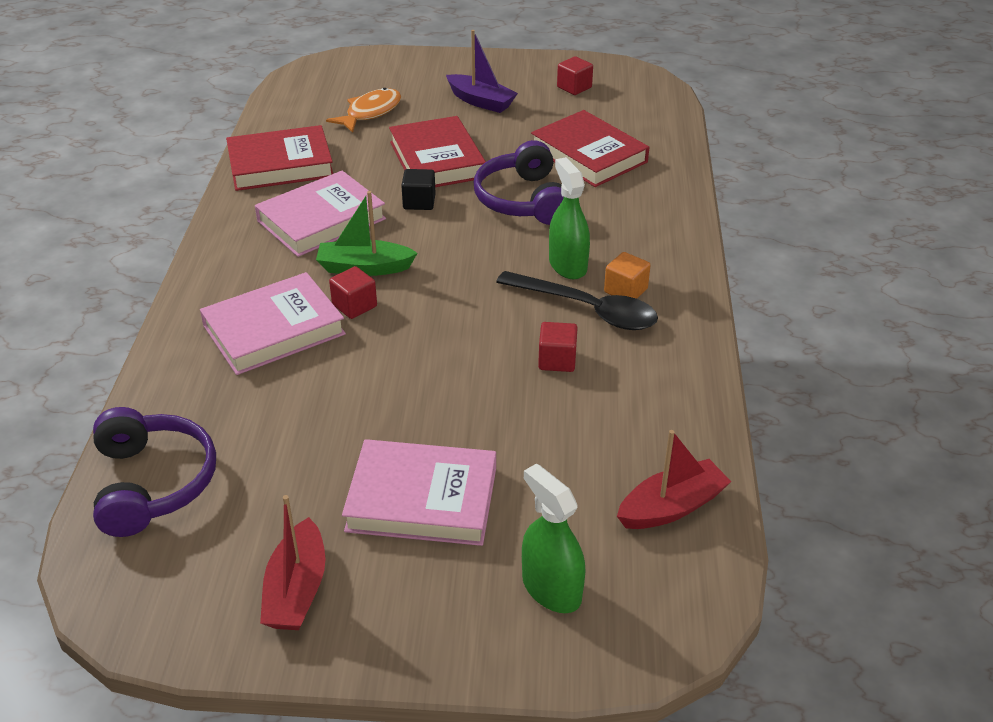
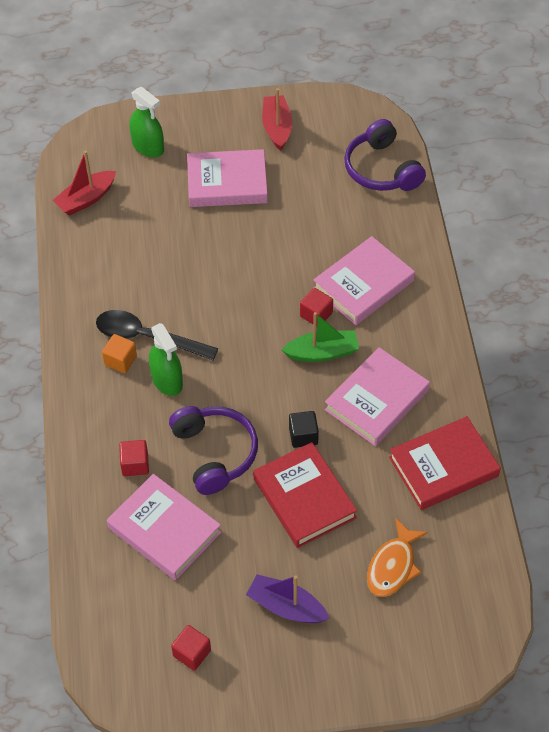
camera: 170 degrees right, 15 degrees up
red book [531,110,649,187] -> pink book [107,474,221,580]
red cube [538,322,578,372] -> red cube moved to [119,440,149,476]

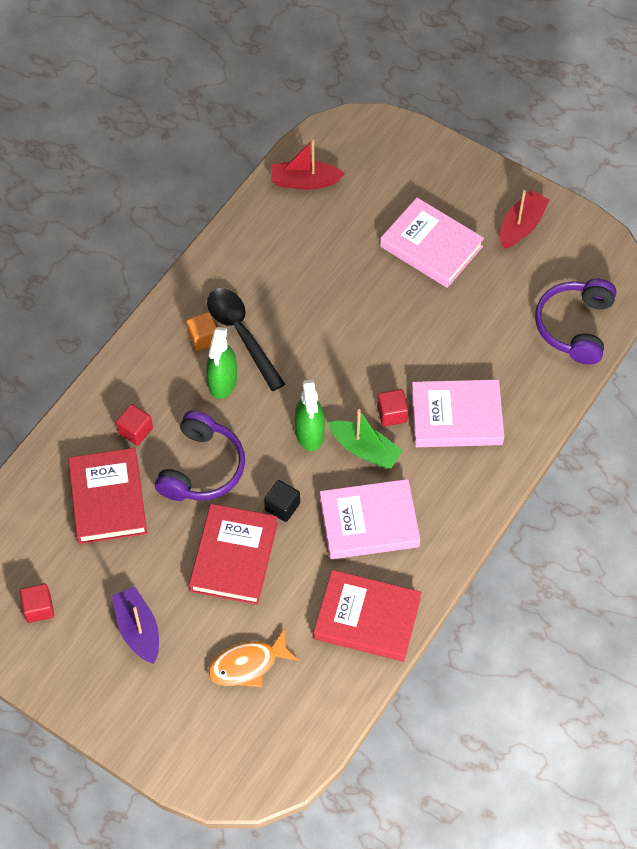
camera: 40 degrees right, 5 degrees up
pink book [107,474,221,580] -> red book [68,448,147,544]
green spray bottle [129,86,164,158] -> green spray bottle moved to [295,380,325,451]

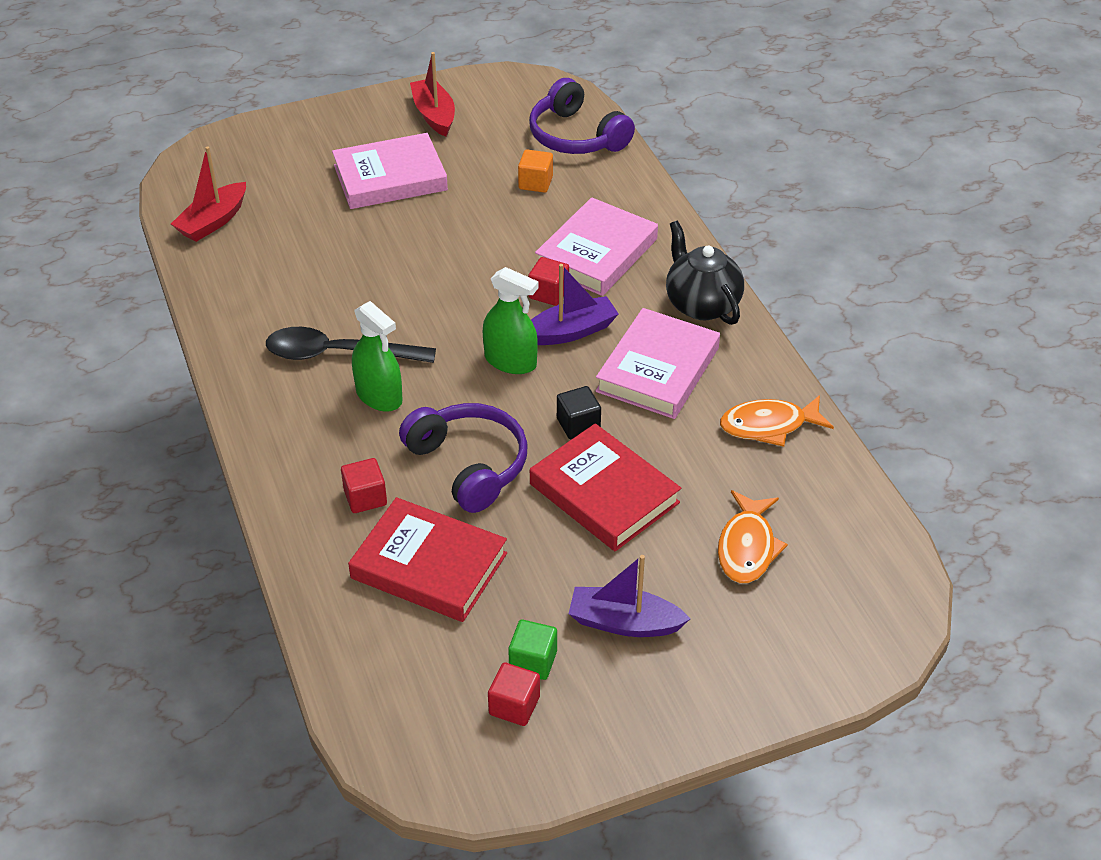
camera: 55 degrees left, 15 degrees down
orange cube [186,312,217,351] -> orange cube moved to [518,150,553,193]
red book [314,570,422,662] -> orange fish [720,395,834,447]
green boat [328,409,403,469] -> purple boat [531,264,619,345]
none -> green cube [508,620,557,680]
none -> black teapot [666,220,744,325]

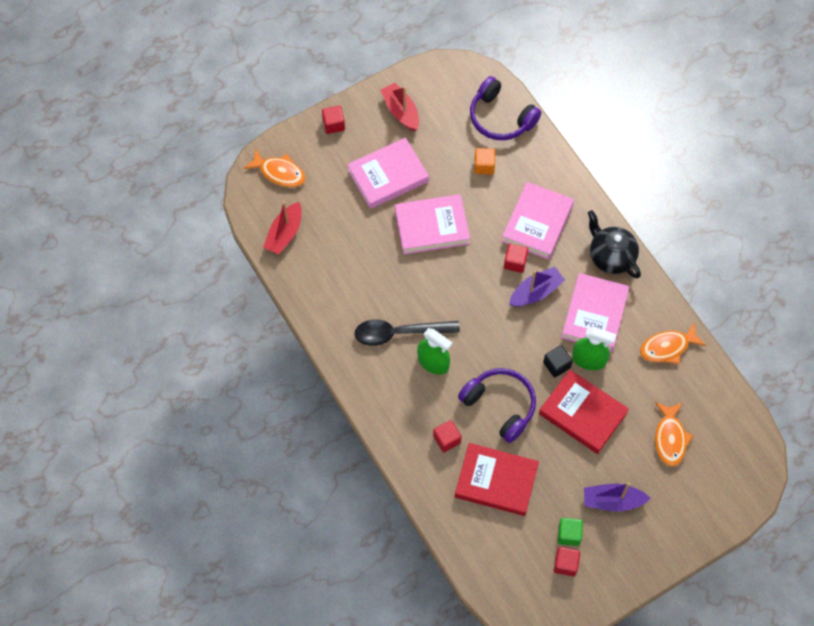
camera: 10 degrees left, 20 degrees up
green spray bottle [483,267,539,374] -> green spray bottle moved to [572,327,616,370]
none -> orange fish [243,149,305,187]
none -> red cube [322,106,345,134]
none -> pink book [395,194,470,254]

